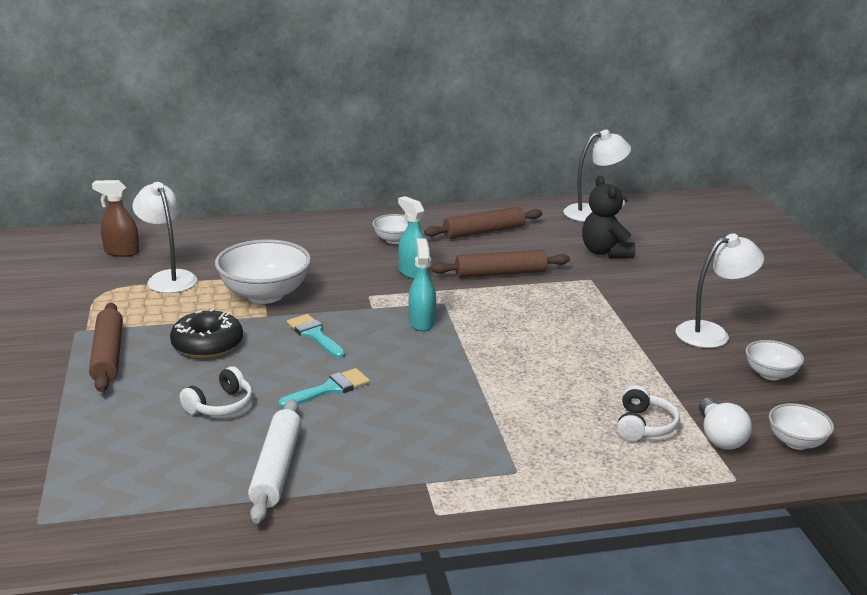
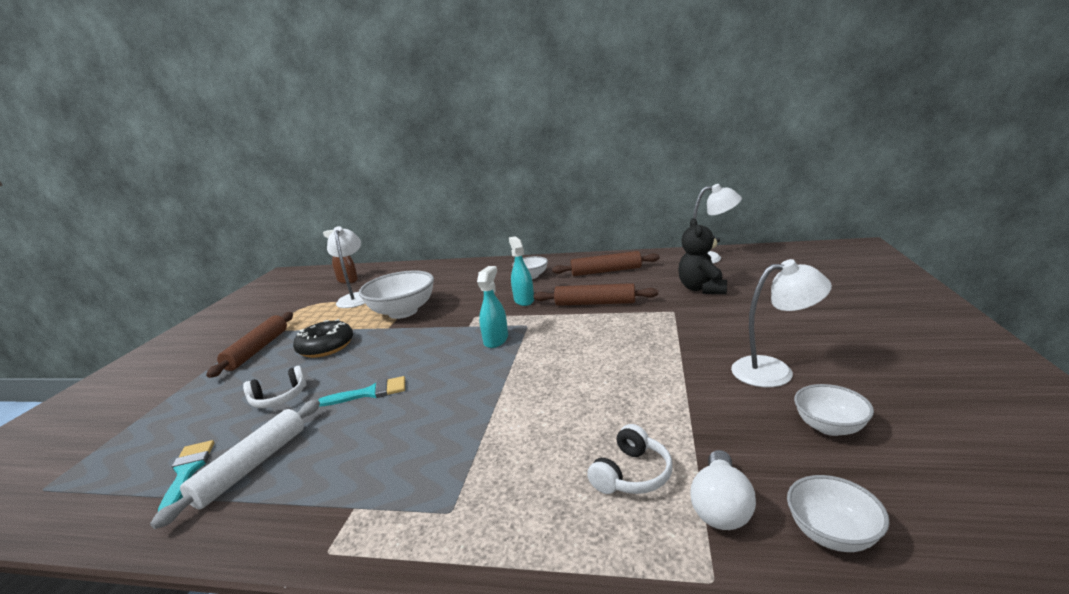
camera: 25 degrees right, 5 degrees down
turquoise brush [287,314,345,358] -> turquoise brush moved to [158,440,214,511]

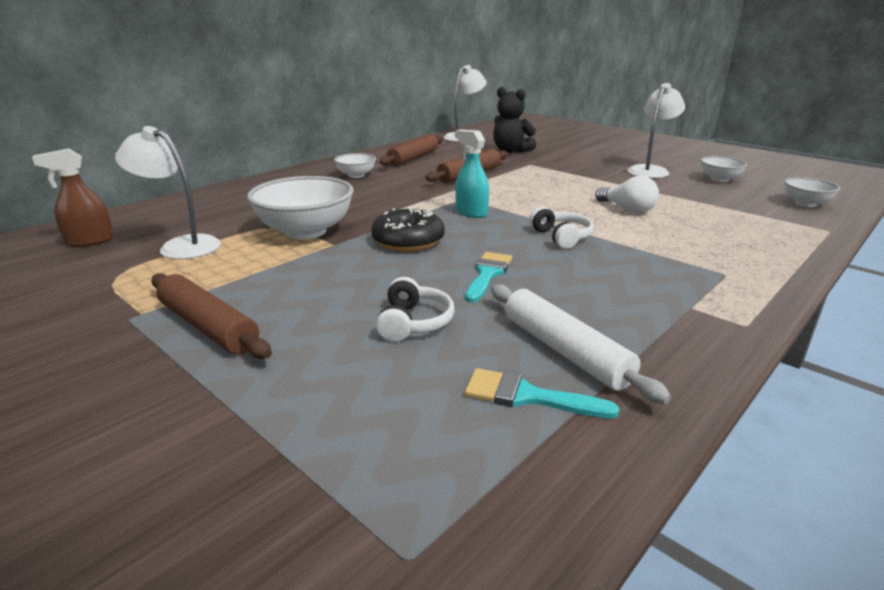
camera: 60 degrees left, 5 degrees up
black donut [293,319,353,358] -> black donut moved to [371,207,445,252]
turquoise spray bottle [509,236,534,306] -> none
white headphones [587,424,673,494] -> white headphones moved to [529,207,594,249]
white light bulb [690,450,756,530] -> white light bulb moved to [595,176,659,213]

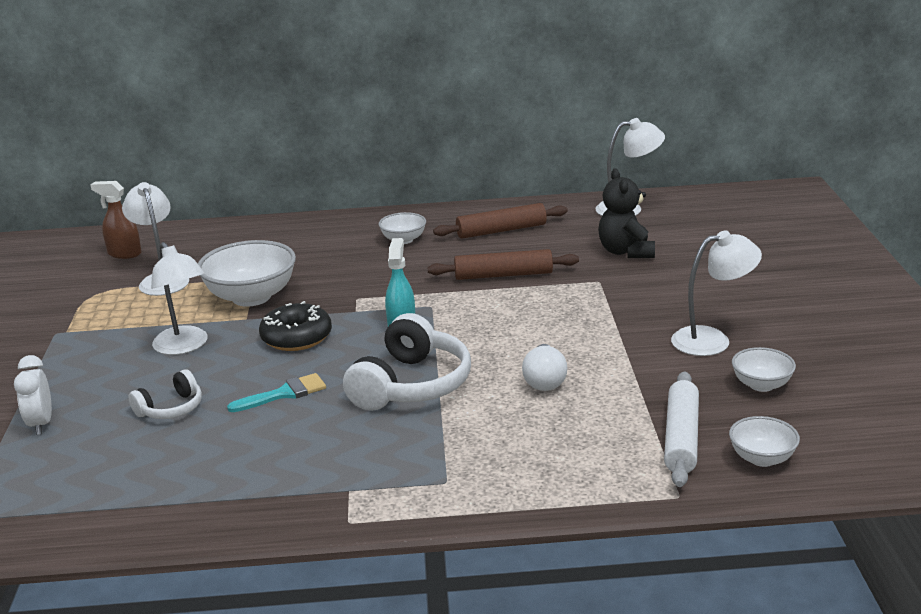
camera: 45 degrees right, 0 degrees up
brown rolling pin [151,273,272,359] -> none
turquoise brush [465,368,619,419] -> none
white rolling pin [491,284,671,404] -> white rolling pin moved to [664,371,699,487]
white headphones [529,207,594,249] -> white headphones [343,313,471,411], size x1.86
none -> white clock [14,355,52,435]
none -> white lamp [151,242,208,355]

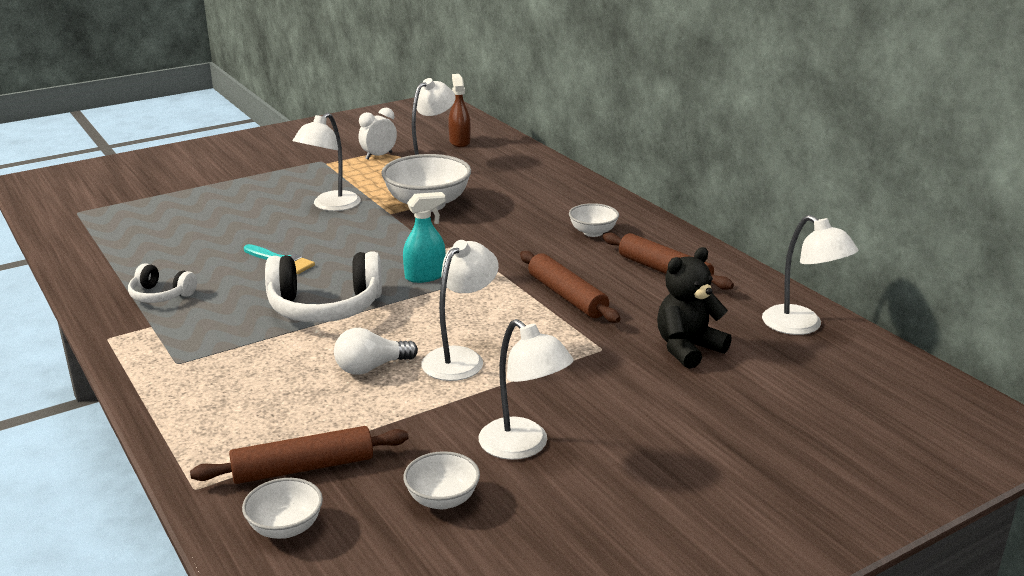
camera: 60 degrees right, 0 degrees up
white clock [14,355,52,435] -> white clock moved to [358,108,397,160]
white headphones [128,369,202,419] -> white headphones moved to [128,263,197,303]
black donut [259,301,332,351] -> none
white rolling pin [664,371,699,487] -> brown rolling pin [190,426,408,484]
none -> white lamp [421,240,499,381]

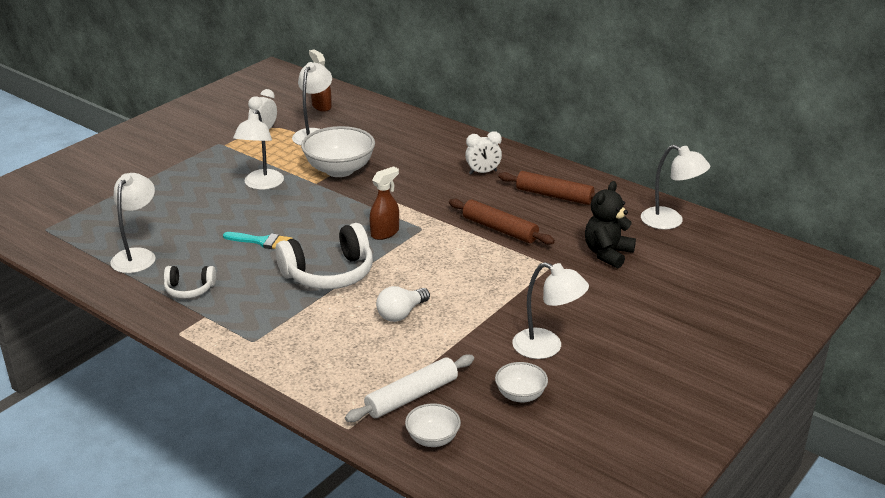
camera: 20 degrees left, 5 degrees up
brown rolling pin [190,426,408,484] -> white rolling pin [345,354,474,422]
turquoise spray bottle [403,192,446,283] -> brown spray bottle [369,166,399,240]
white lamp [421,240,499,381] -> white lamp moved to [110,173,155,273]
white bowl [569,203,619,237] -> white clock [465,131,502,175]

